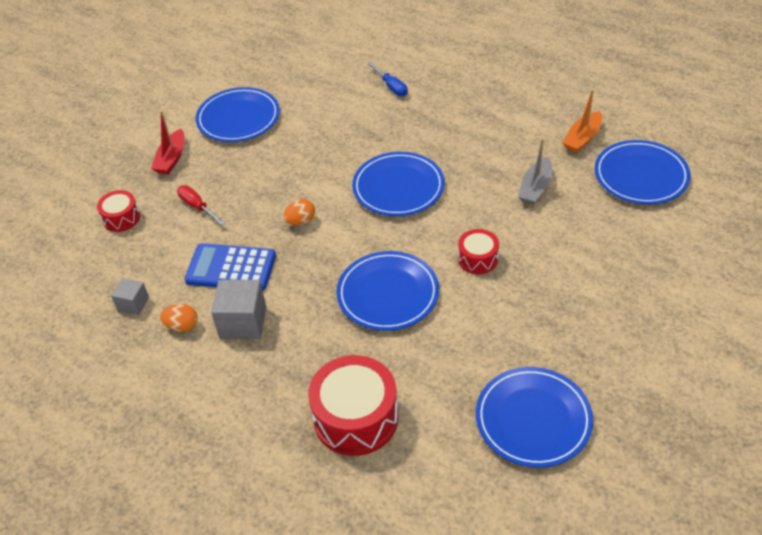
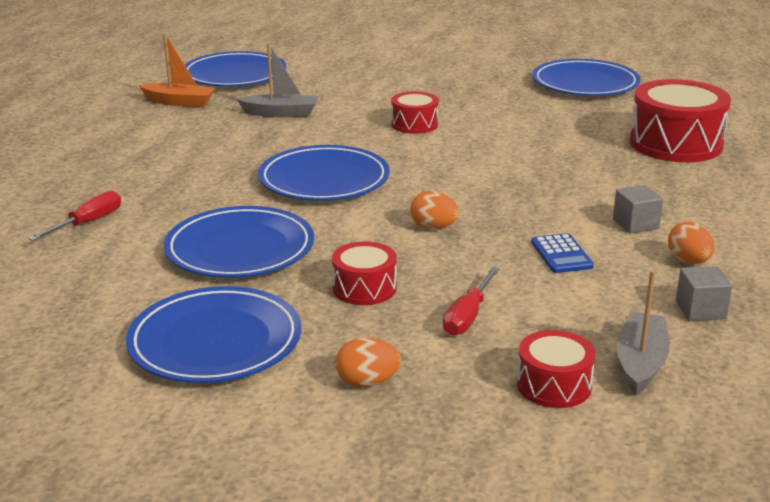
camera: 115 degrees left, 20 degrees down
red boat [151,111,184,174] -> orange egg [335,338,401,387]
blue calculator [184,243,276,291] -> blue calculator [531,233,594,273], size x0.54
grey cube [211,280,266,339] -> grey cube [613,185,663,234], size x0.59
blue plate [336,251,439,331] -> blue plate moved to [164,206,314,278]
blue screwdriver [368,62,408,97] -> red screwdriver [28,191,121,241]
none -> red drum [332,241,397,305]
none -> grey boat [617,270,670,395]

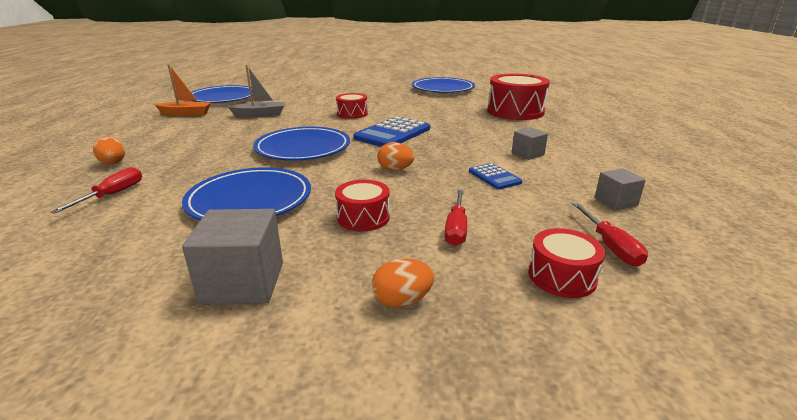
camera: 15 degrees left, 0 degrees up
blue plate [126,286,301,383] -> grey cube [182,209,283,305]
grey boat [617,270,670,395] -> red screwdriver [572,203,648,266]
orange egg [668,222,714,264] -> orange egg moved to [93,137,125,164]
none -> blue calculator [353,117,430,147]

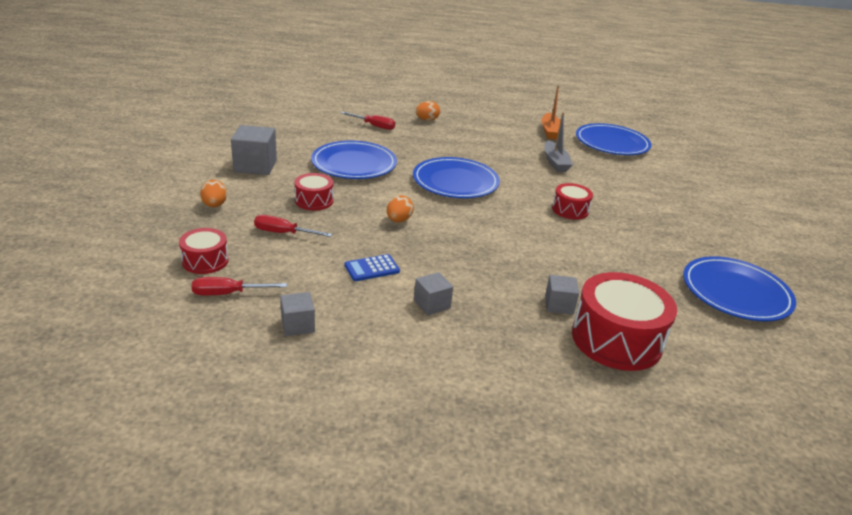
camera: 90 degrees right, 5 degrees up
blue calculator [353,117,430,147] -> none
none -> grey cube [545,275,579,315]

